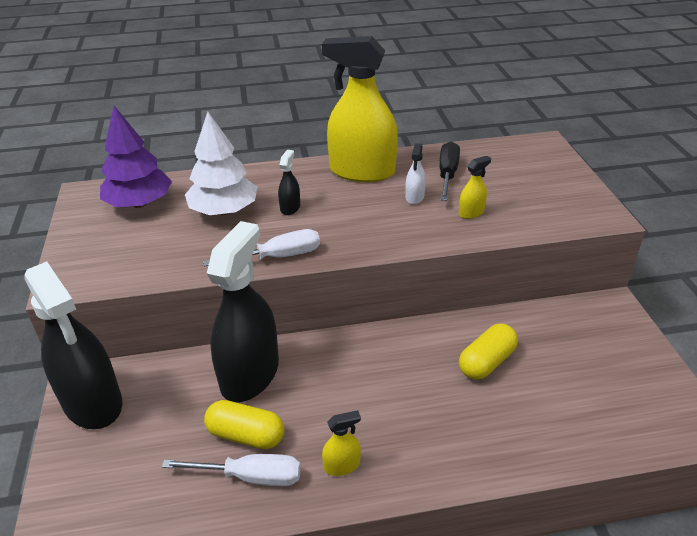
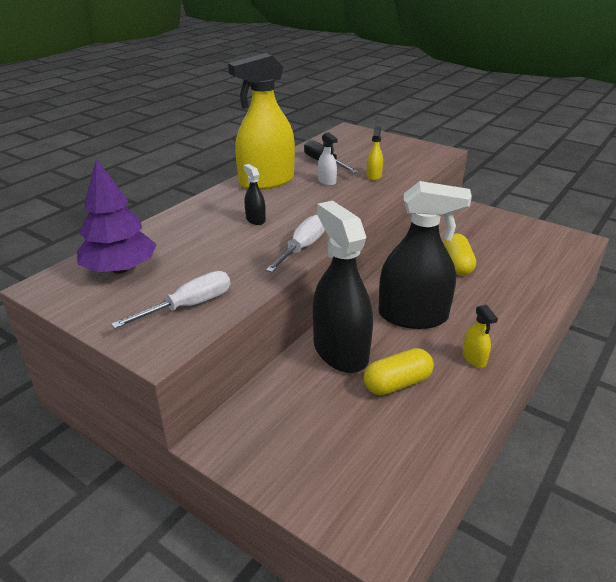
camera: 45 degrees left, 5 degrees down
black spray bottle [25,262,122,429] -> black spray bottle moved to [378,181,472,329]
white screwdriver [162,454,301,486] -> white screwdriver moved to [111,271,230,329]
white tree [185,111,257,215] -> none
yellow spray bottle [322,410,361,476] -> yellow spray bottle turned 135 degrees clockwise [463,304,498,368]

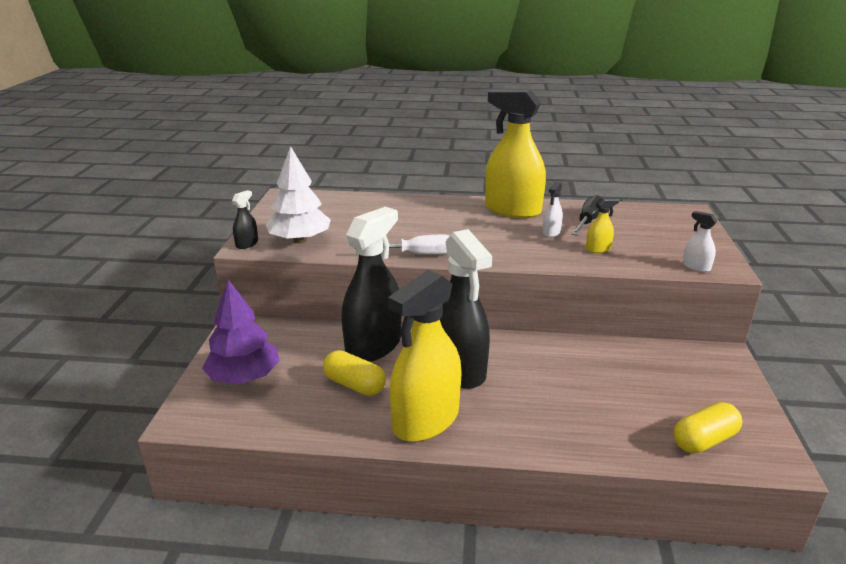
camera: 60 degrees right, 5 degrees down
purple tree [77,159,157,274] -> purple tree moved to [202,280,280,384]
white screwdriver [111,271,230,329] -> white tree [266,146,331,244]
black spray bottle [244,164,266,225] -> black spray bottle moved to [232,190,258,249]
yellow capsule [444,233,476,276] -> yellow capsule moved to [673,402,742,453]
yellow spray bottle [463,304,498,368] -> yellow spray bottle [388,270,462,442], size x2.44
none -> white spray bottle [683,211,717,272]

